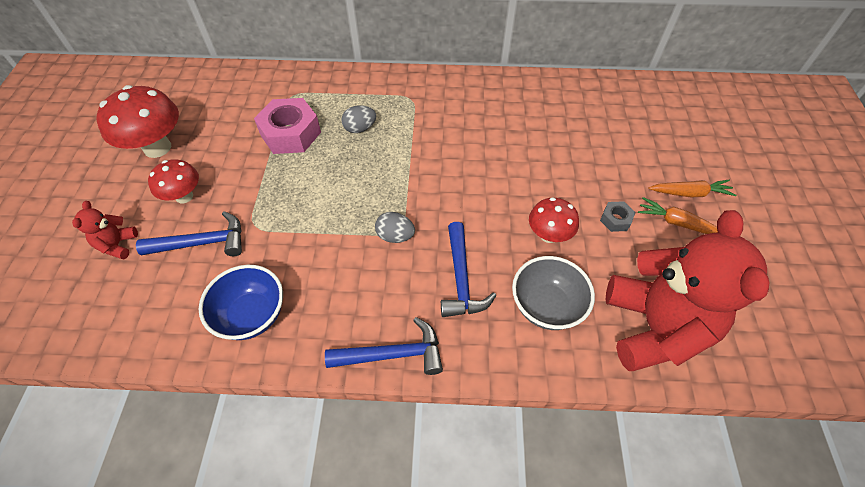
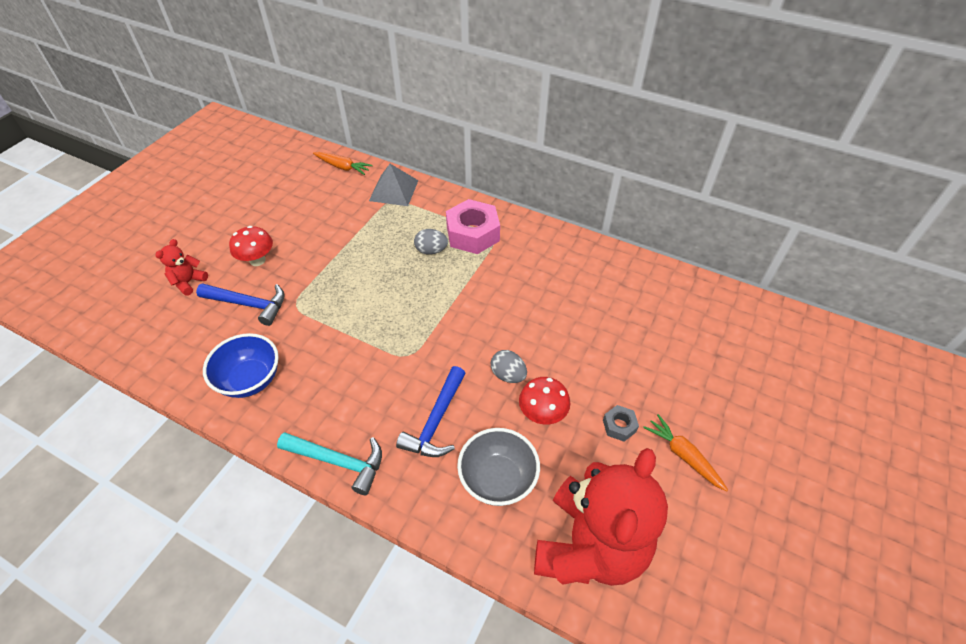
camera: 25 degrees right, 5 degrees down
red mushroom [96,85,179,158] -> none
pink nut [254,98,321,154] -> pink nut moved to [446,199,500,254]
blue hammer [325,317,443,375] -> turquoise hammer [277,432,382,495]
grey egg [375,212,415,243] -> grey egg moved to [491,350,527,383]
orange carrot [648,180,736,197] -> orange carrot moved to [313,152,372,175]
none -> grey pyramid [369,164,419,206]

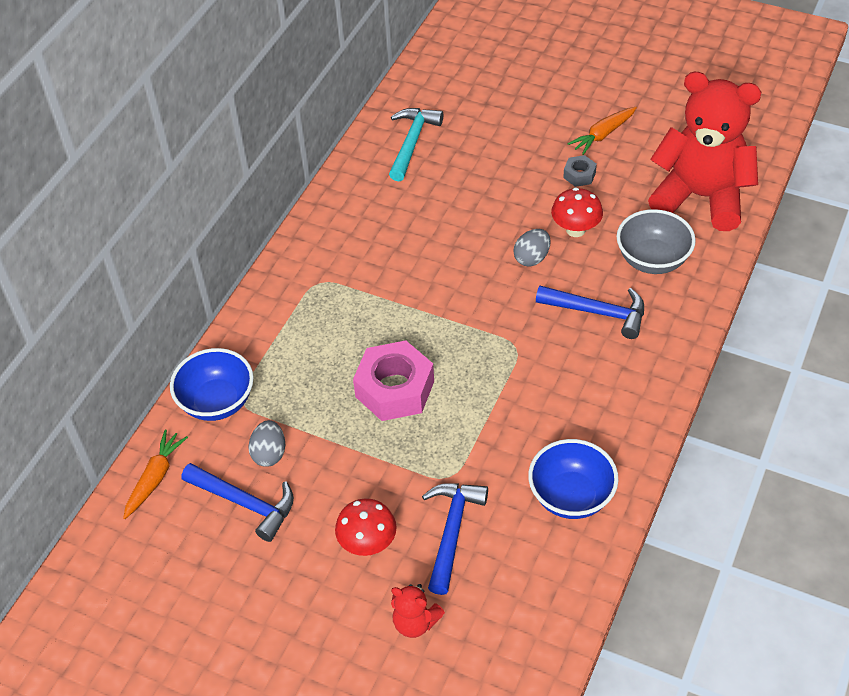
camera: 90 degrees left, 0 degrees up
turquoise hammer [277,432,382,495] -> turquoise hammer moved to [389,108,443,181]
grey pyramid [369,164,419,206] -> blue bowl [170,348,254,421]
grey egg [414,229,448,255] -> grey egg moved to [248,420,285,467]
pink nut [446,199,500,254] -> pink nut moved to [353,341,434,421]
none -> blue hammer [182,463,294,542]

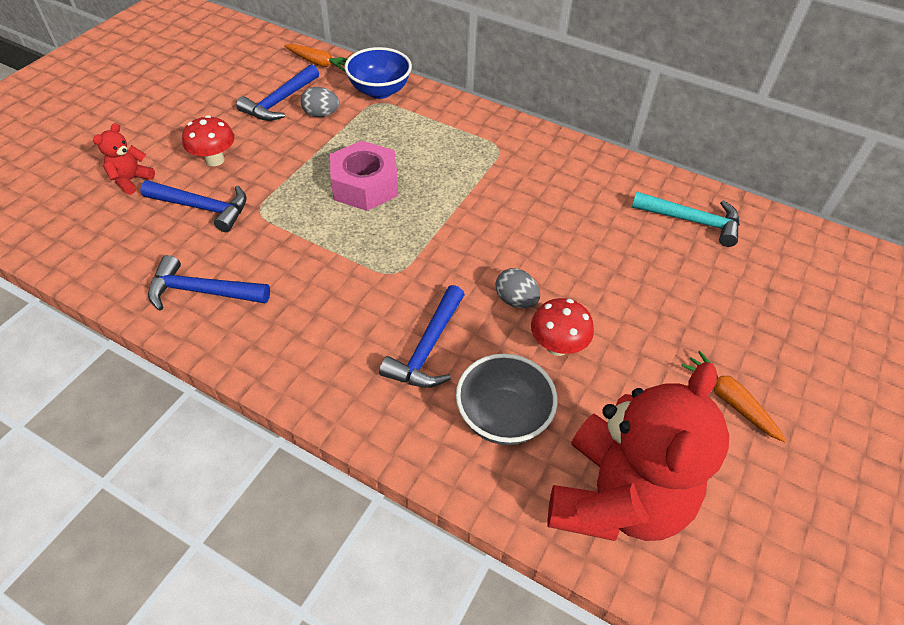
camera: 90 degrees right, 0 degrees up
blue bowl [528,439,618,519] -> blue hammer [148,255,270,310]
grey nut [563,155,597,187] -> none

